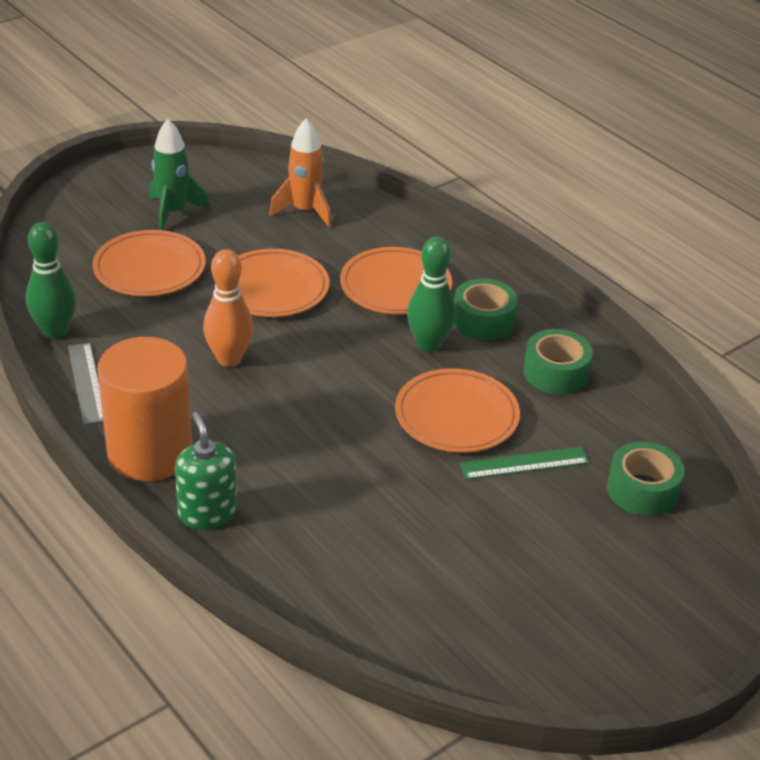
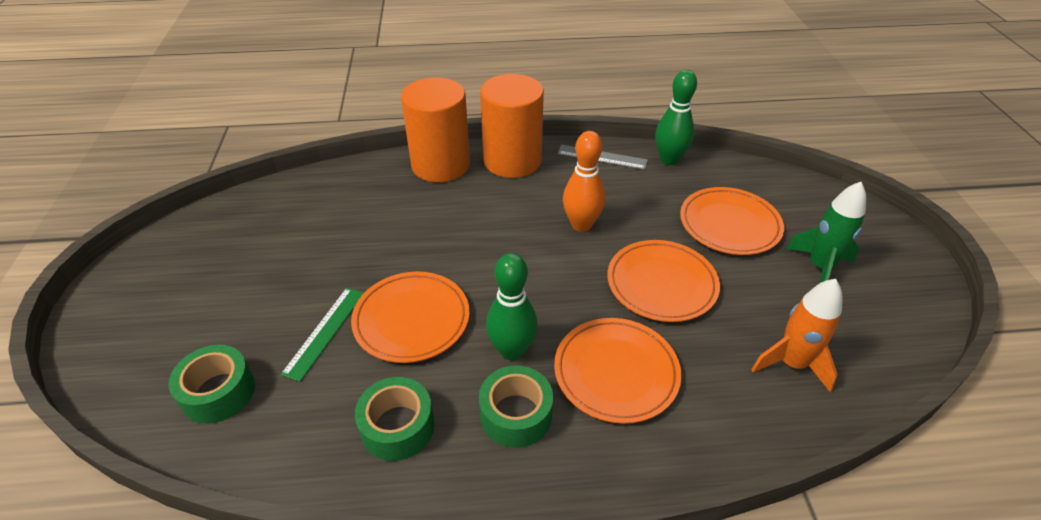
camera: 125 degrees right, 5 degrees up
green soap dispenser [175,412,237,529] -> orange cylinder [401,78,470,182]

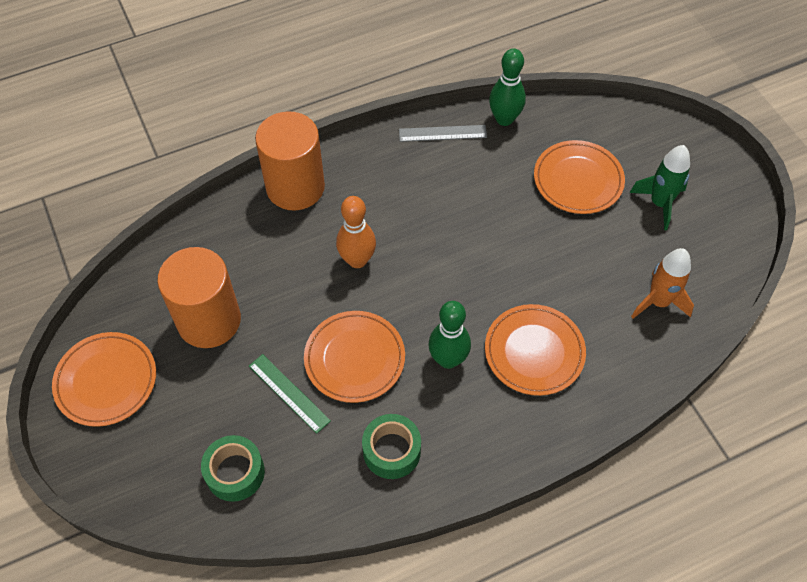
camera: 20 degrees left, 15 degrees up
green ruler [281,288,364,382] -> green ruler turned 45 degrees counterclockwise [249,354,331,434]
green tape [479,365,553,448] -> none
orange cylinder [480,74,544,178] -> orange cylinder moved to [157,247,241,348]
orange bowling pin [563,131,605,232] -> orange bowling pin moved to [336,196,376,268]
orange plate [607,240,720,322] -> orange plate moved to [52,332,156,427]

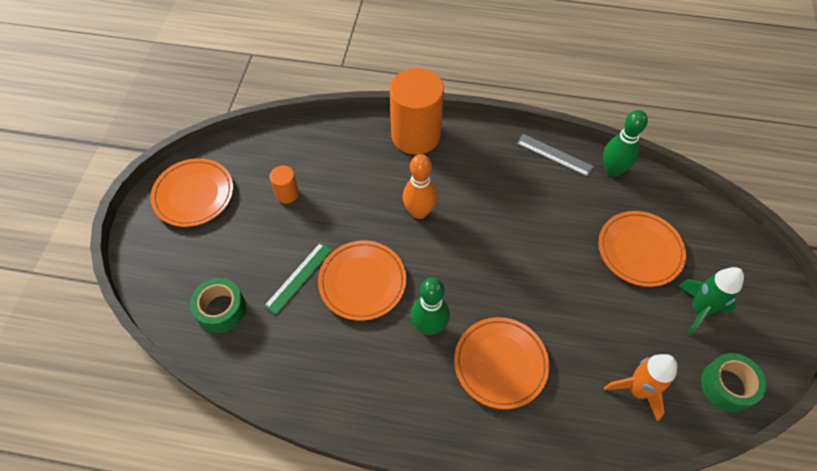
camera: 35 degrees right, 0 degrees up
orange cylinder [157,247,241,348] -> orange cylinder [270,166,299,204], size x0.45
green ruler [249,354,331,434] -> green ruler turned 45 degrees clockwise [264,242,333,315]
green tape [362,414,421,479] -> green tape moved to [701,353,767,412]

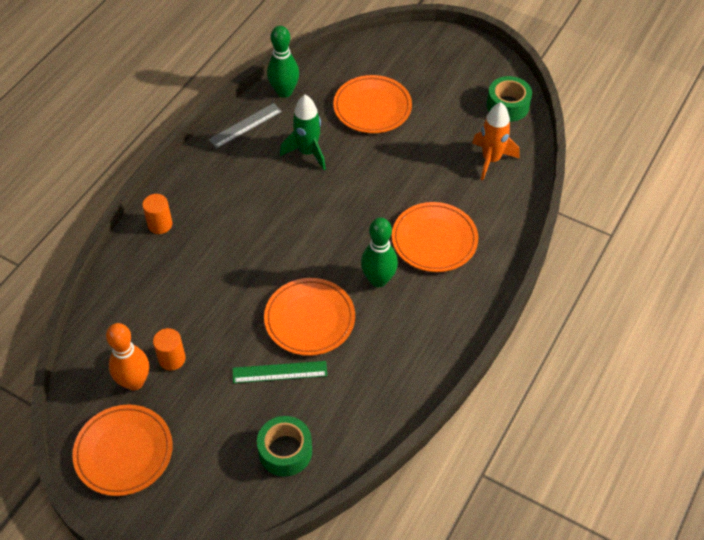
camera: 70 degrees left, 5 degrees down
green ruler [264,242,333,315] -> green ruler turned 60 degrees counterclockwise [233,361,327,383]
orange cylinder [390,68,444,154] -> orange cylinder [142,194,172,234], size x0.45
orange bowling pin [403,154,437,219] -> orange bowling pin moved to [106,323,149,390]
green rocket [679,267,744,336] -> green rocket moved to [280,95,326,170]

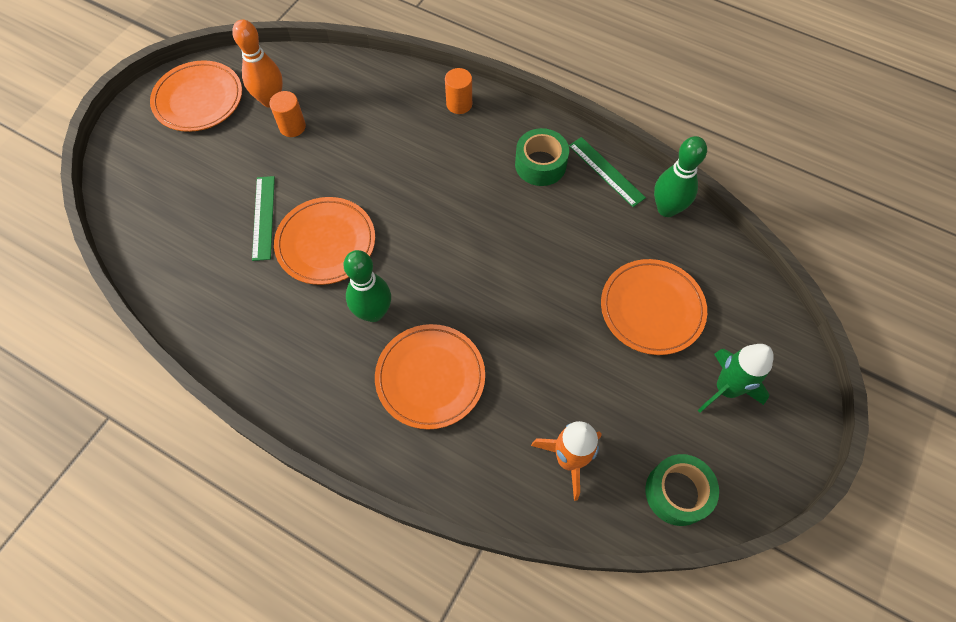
camera: 90 degrees right, 10 degrees up
grey ruler [208,103,282,148] -> green ruler [569,137,646,207]
green tape [257,416,312,477] -> green tape moved to [515,128,569,186]
green rocket [280,95,326,170] -> green rocket moved to [698,344,774,413]

